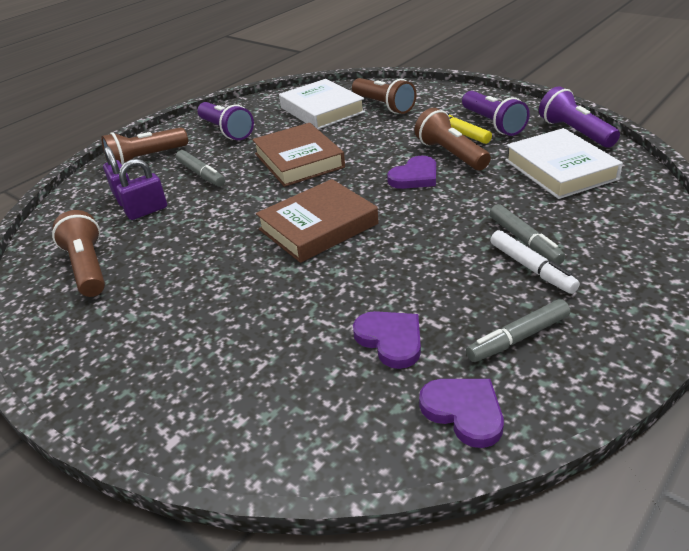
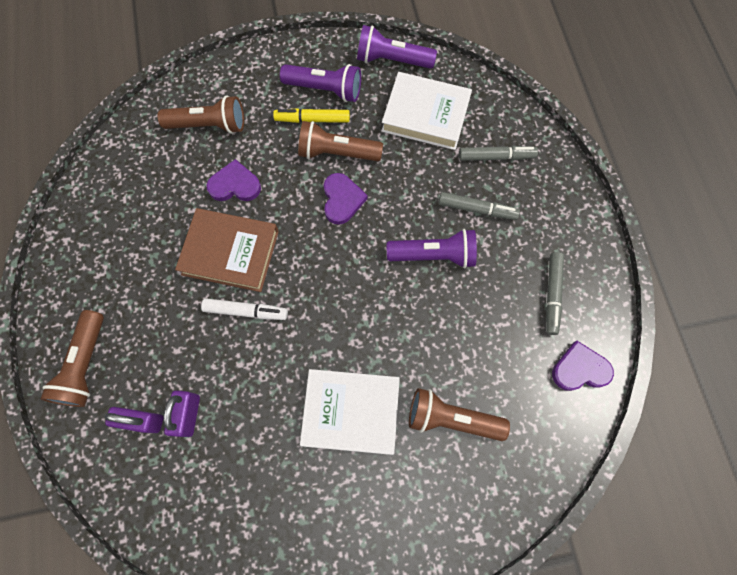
camera: 55 degrees left, 35 degrees up
brown flashlight [52,210,105,297] -> brown flashlight moved to [409,388,510,441]
grey marker [176,150,225,187] -> grey marker moved to [459,146,538,161]
purple flashlight [198,102,254,140] -> purple flashlight moved to [387,229,477,268]
brown book [256,179,379,263] -> none
white book [279,79,365,129] -> white book moved to [300,369,400,455]
purple heart [353,311,421,369] -> purple heart moved to [206,159,261,201]
white marker [490,230,580,294] -> white marker moved to [201,298,288,320]

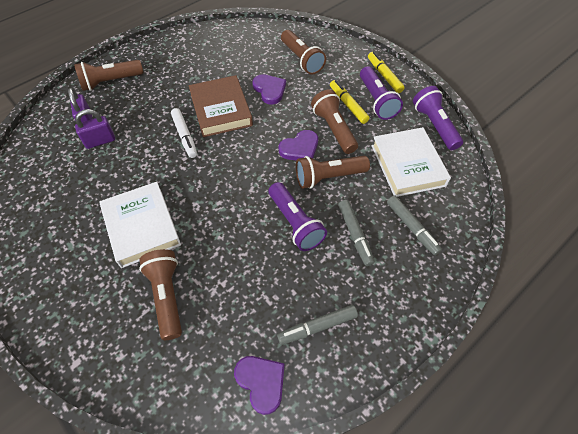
camera: 60 degrees right, 15 degrees down
none -> brown flashlight [296,156,370,189]
none -> yellow marker [368,52,405,93]

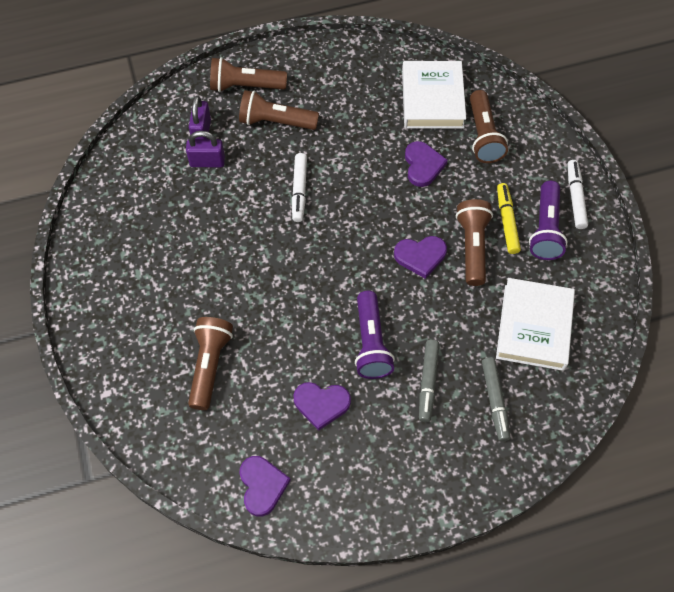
camera: 25 degrees right, 5 degrees up
white book [99,182,181,268] -> white book moved to [402,61,466,129]
brown book [189,75,253,137] -> none
grey marker [277,305,358,345] -> none
brown flashlight [296,156,370,189] -> brown flashlight moved to [239,90,319,130]
yellow marker [368,52,405,93] -> white marker [568,160,588,229]
purple flashlight [413,86,463,150] -> none
none -> purple heart [293,382,351,431]

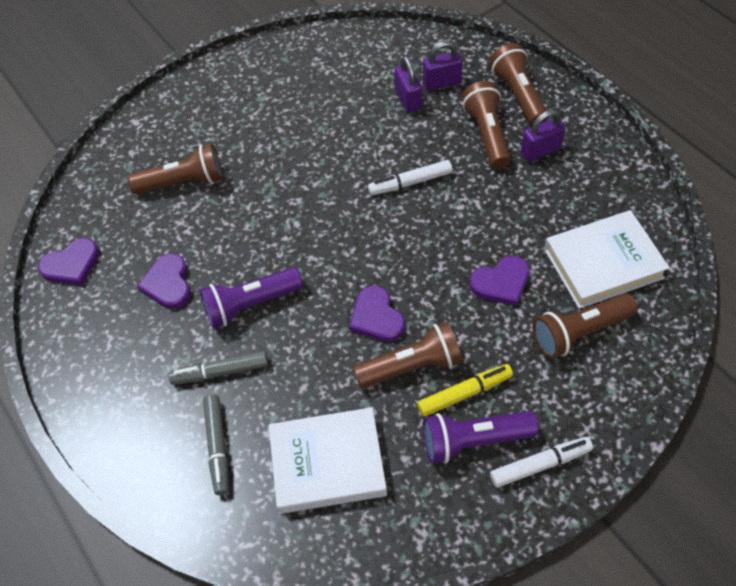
camera: 75 degrees right, 5 degrees down
grey marker [482,357,510,441] -> grey marker turned 75 degrees counterclockwise [203,395,229,495]
none -> purple padlock [521,110,566,162]

